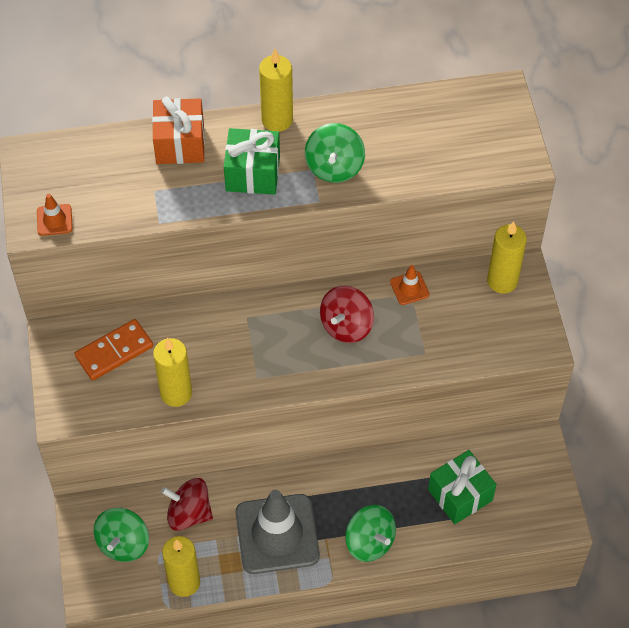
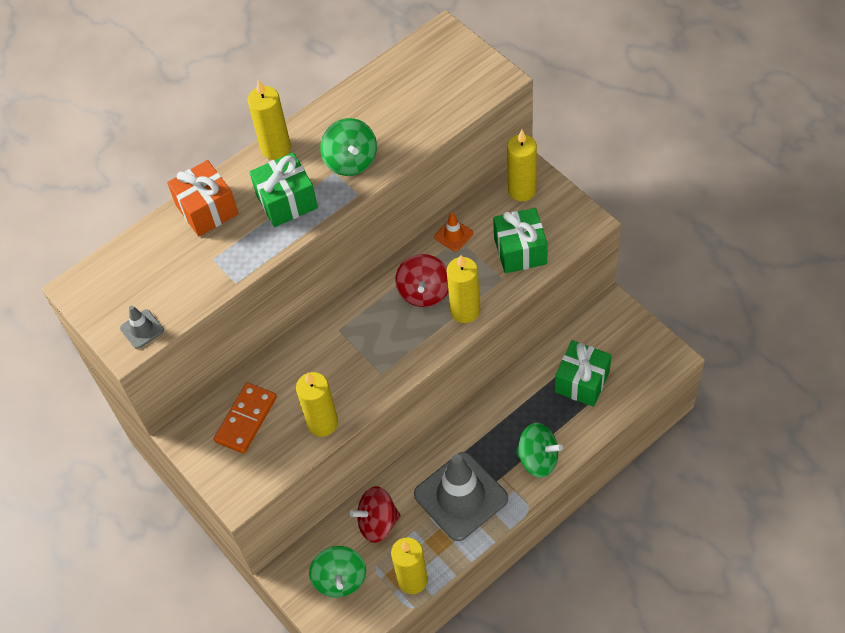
camera: 25 degrees left, 0 degrees up
orange traffic cone [37,194,73,236] -> grey traffic cone [120,306,164,349]
none -> yellow candle [447,255,480,323]
none -> green gift [493,208,548,273]

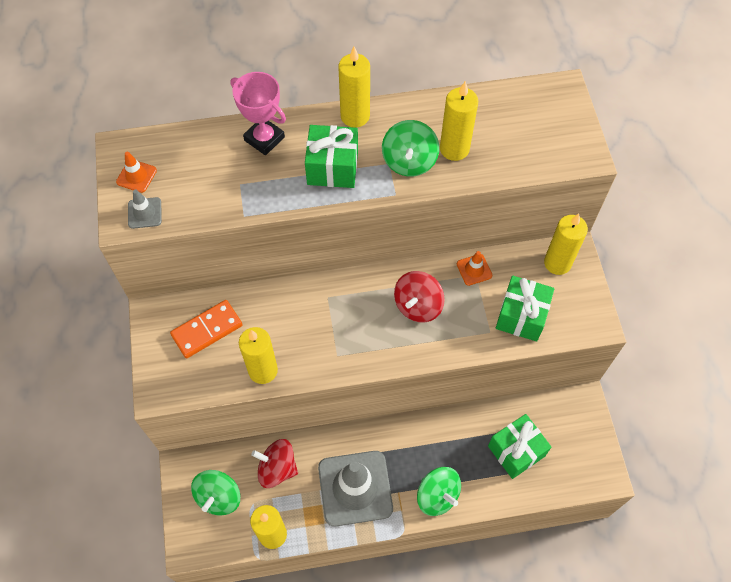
camera: 25 degrees right, 5 degrees up
orange gift [167,160,239,237] -> pink trophy [231,72,286,155]
yellow candle [447,255,480,323] -> yellow candle moved to [440,81,478,161]
none -> orange traffic cone [116,152,157,193]

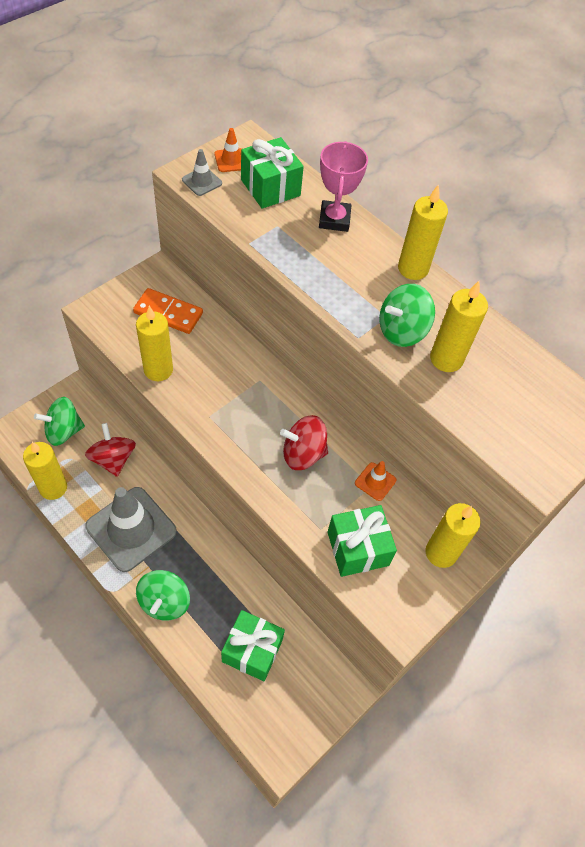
camera: 50 degrees right, 5 degrees down
green gift [305,125,358,188] -> green gift moved to [241,137,304,209]

